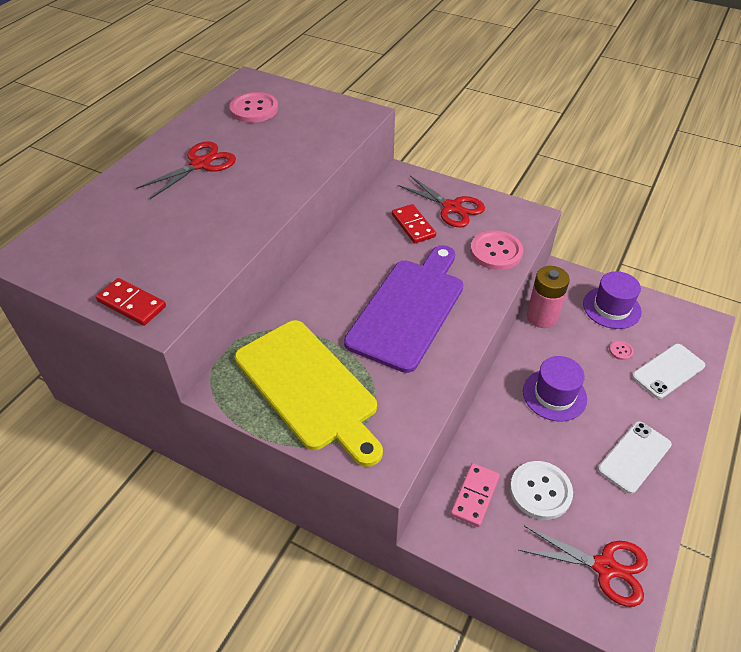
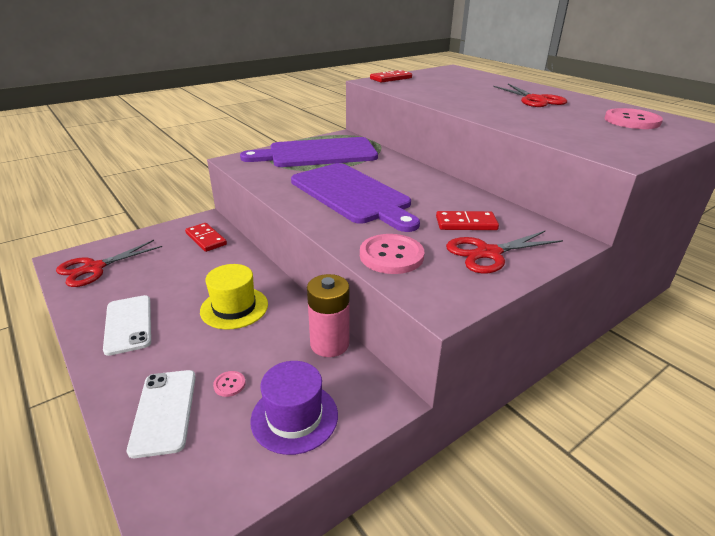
camera: 115 degrees right, 15 degrees down
yellow cutting board [235,320,383,467] -> purple cutting board [240,137,378,167]
pink domino [451,463,500,527] -> red domino [185,223,227,252]
white button [510,461,573,520] -> none
purple hat [523,356,587,422] -> yellow hat [200,264,268,329]

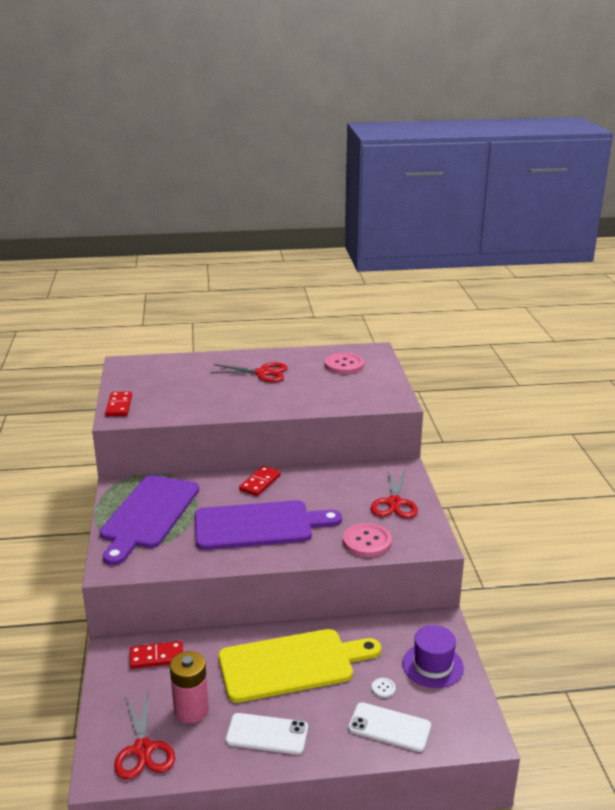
camera: 60 degrees left, 5 degrees down
yellow hat [200,264,268,329] -> yellow cutting board [219,629,381,703]
pink button [213,371,246,397] -> white button [371,678,396,698]
pink battery [307,274,349,357] -> pink battery moved to [170,651,209,723]
red domino [436,211,499,230] -> red domino moved to [239,466,281,496]

